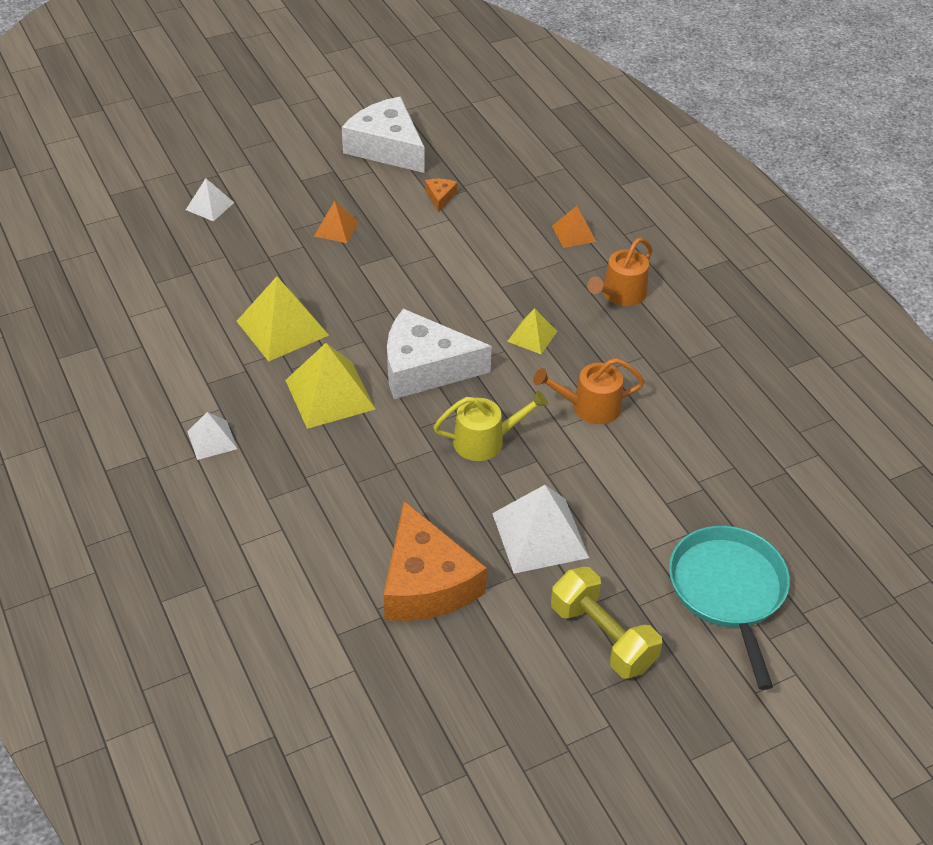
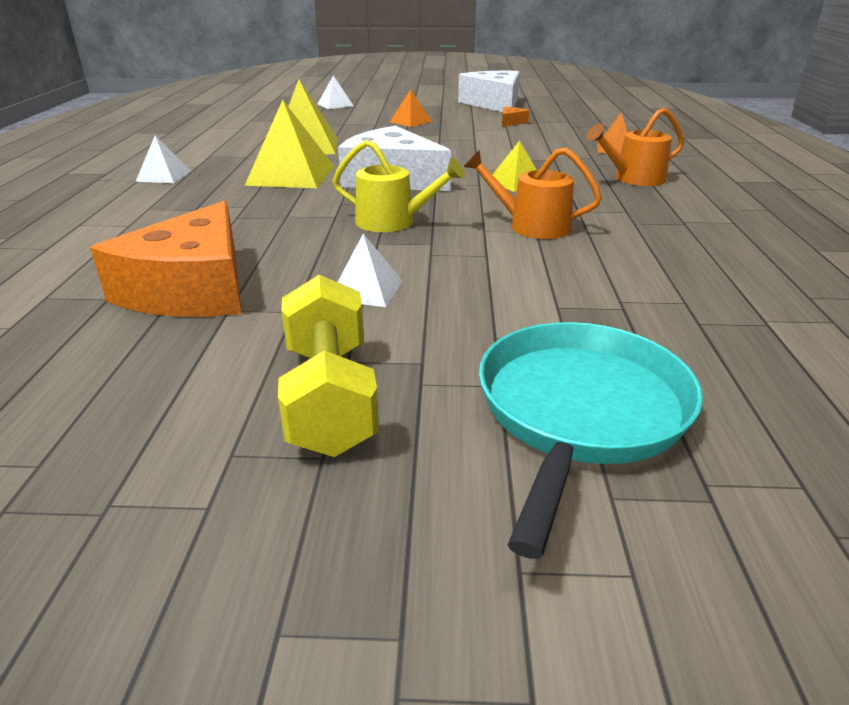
camera: 30 degrees right, 15 degrees down
white pyramid [492,485,589,574] -> white pyramid [338,234,403,307], size x0.56

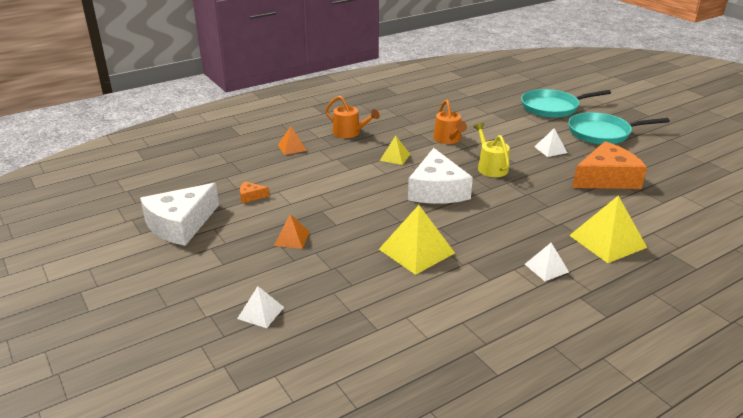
camera: 125 degrees left, 0 degrees up
yellow pyramid [245,100,334,188] -> yellow pyramid moved to [569,196,647,263]
yellow dumbbell [278,275,379,457] -> turquoise pan [568,112,670,145]

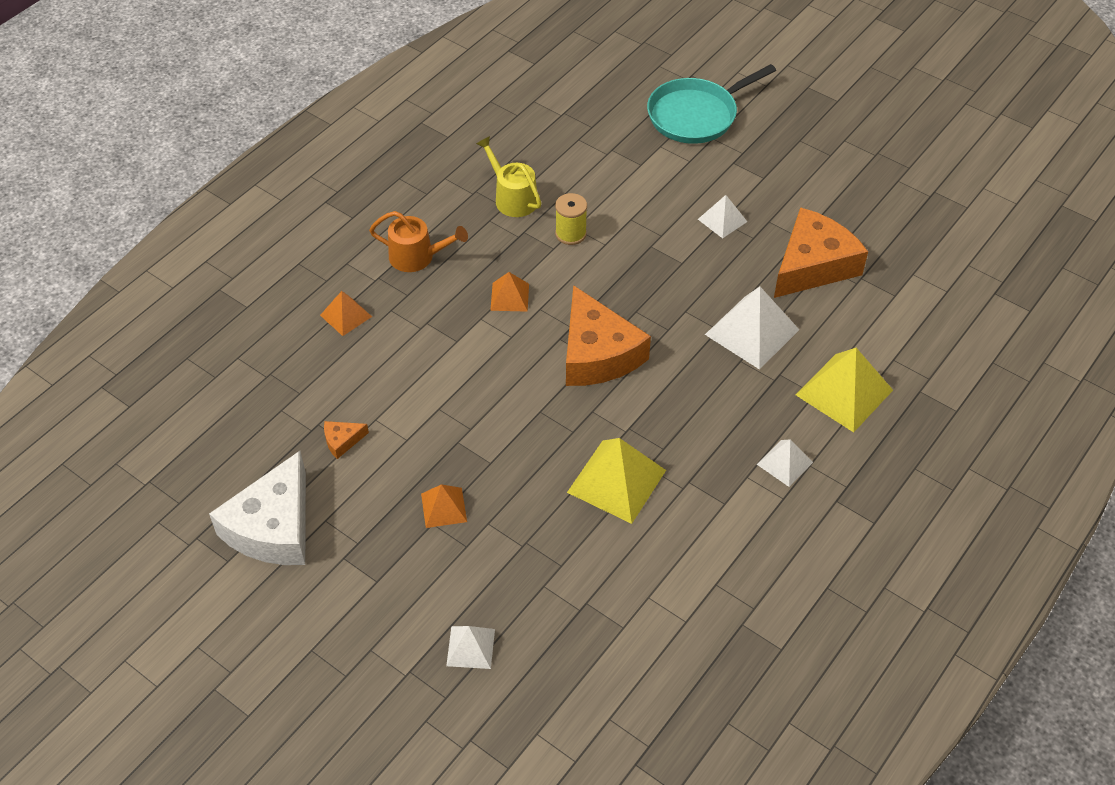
camera: 20 degrees left, 20 degrees up
yellow pyramid [380,135,410,165] -> orange pyramid [490,272,529,312]
white cheese [408,148,473,204] -> orange cheese [566,285,651,386]
orange watering can [433,100,467,144] -> yellow spool [555,193,587,245]
yellow watering can [474,123,510,177] -> yellow watering can moved to [476,136,541,217]
turquoise pan [568,112,670,145] -> none
none -> white pyramid [705,287,799,370]

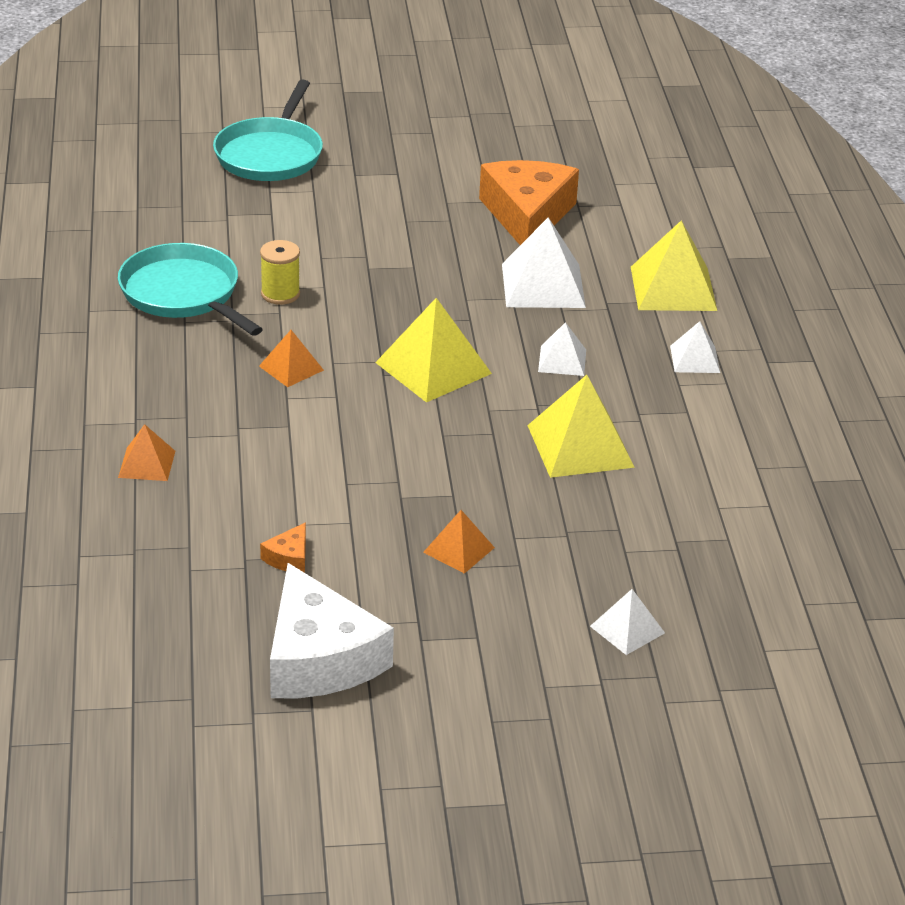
camera: 45 degrees left, 15 degrees down
orange watering can [369,211,468,272] -> none
yellow watering can [476,136,541,217] -> turquoise pan [118,243,263,336]
orange cheese [566,285,651,386] -> yellow pyramid [375,298,492,402]
white pyramid [698,195,747,238] -> white pyramid moved to [538,322,586,376]

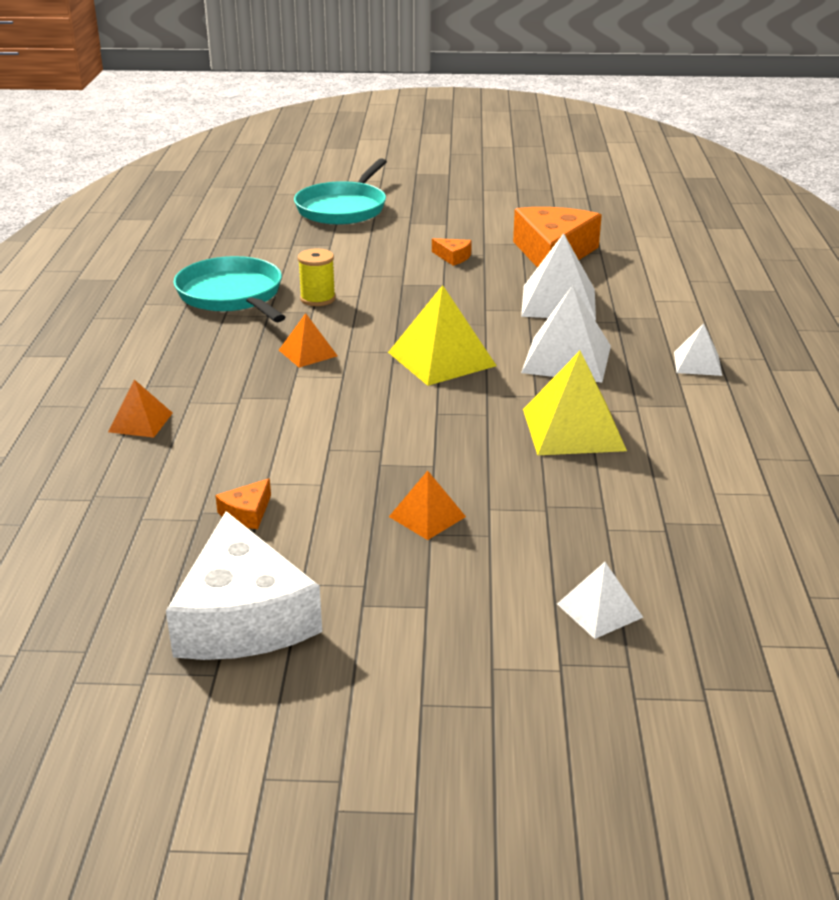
camera: 10 degrees right, 5 degrees down
white pyramid [538,322,586,376] -> white pyramid [521,285,611,382], size x1.80
yellow pyramid [631,220,717,311] -> none
none -> orange cheese [432,238,472,266]

